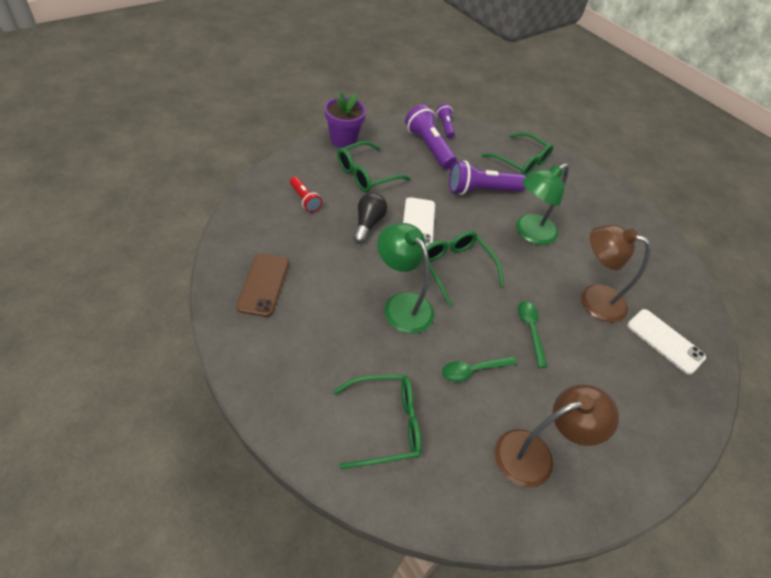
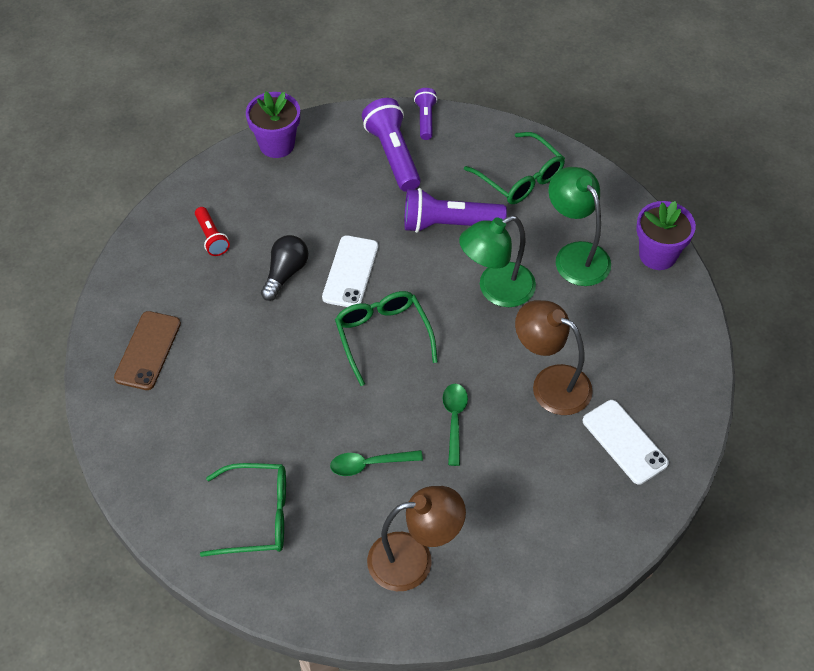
camera: 15 degrees right, 5 degrees up
green glasses [337,141,411,192] -> none
green lamp [377,223,434,334] -> green lamp moved to [549,167,611,286]
none -> purple flower pot [636,201,696,270]

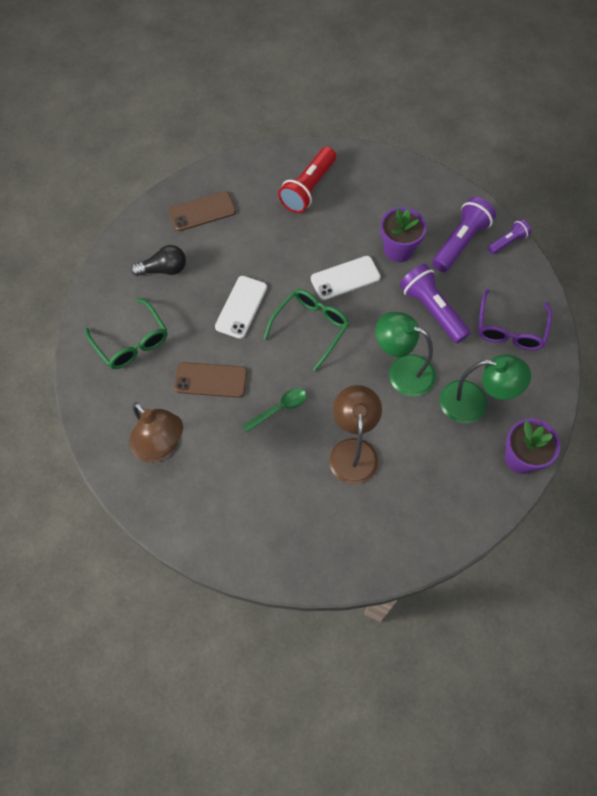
camera: 55 degrees right, 10 degrees up
red flashlight [195,207,230,256] -> red flashlight [278,147,336,213], size x1.78
purple flower pot [246,91,300,158] -> purple flower pot moved to [380,207,427,262]
black light bulb [261,235,308,301] -> black light bulb moved to [131,245,186,276]
green spoon [330,450,423,476] -> brown phone [174,362,247,398]
green glasses [464,132,565,204] -> purple glasses [478,289,552,350]
green lamp [549,167,611,286] -> green lamp turned 75 degrees clockwise [440,354,531,424]
white phone [583,400,669,485] -> white phone moved to [215,276,267,339]

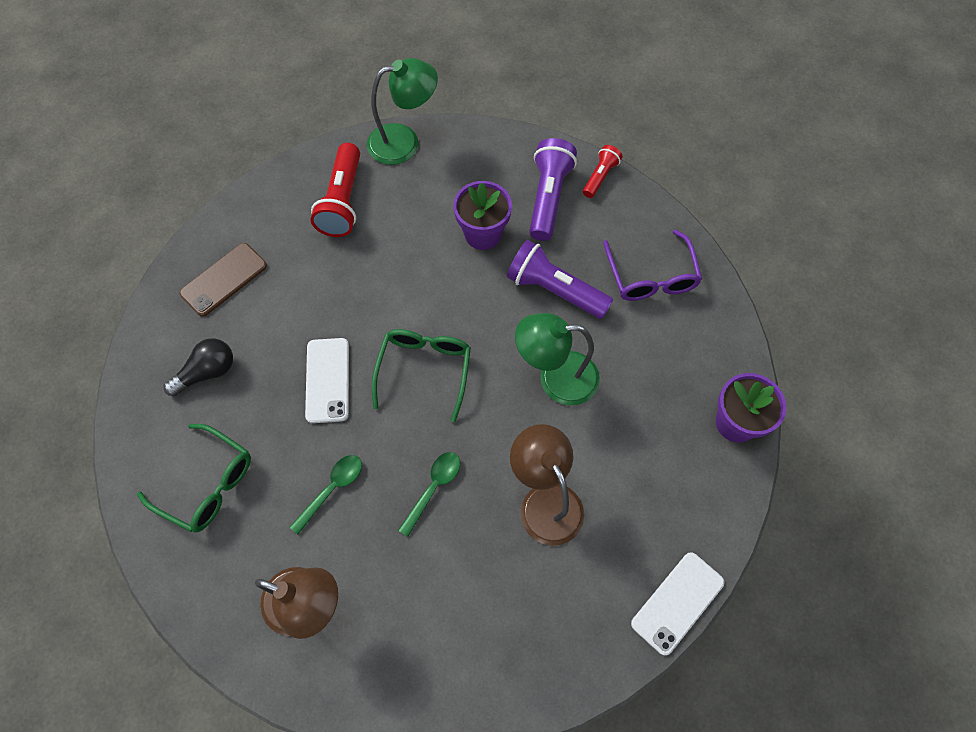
camera: 25 degrees left, 0 degrees up
brown phone [174,362,247,398] -> green spoon [290,455,362,534]
white phone [311,256,381,300] -> white phone moved to [631,552,724,655]
green lamp [440,354,531,424] -> green lamp moved to [367,58,438,165]
purple flashlight [488,219,531,255] -> red flashlight [583,145,622,198]

